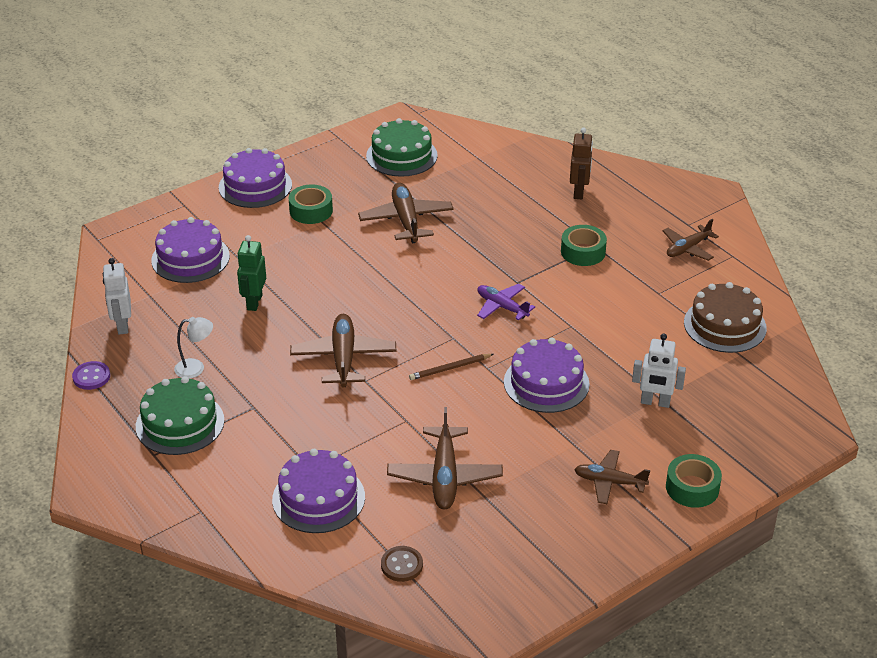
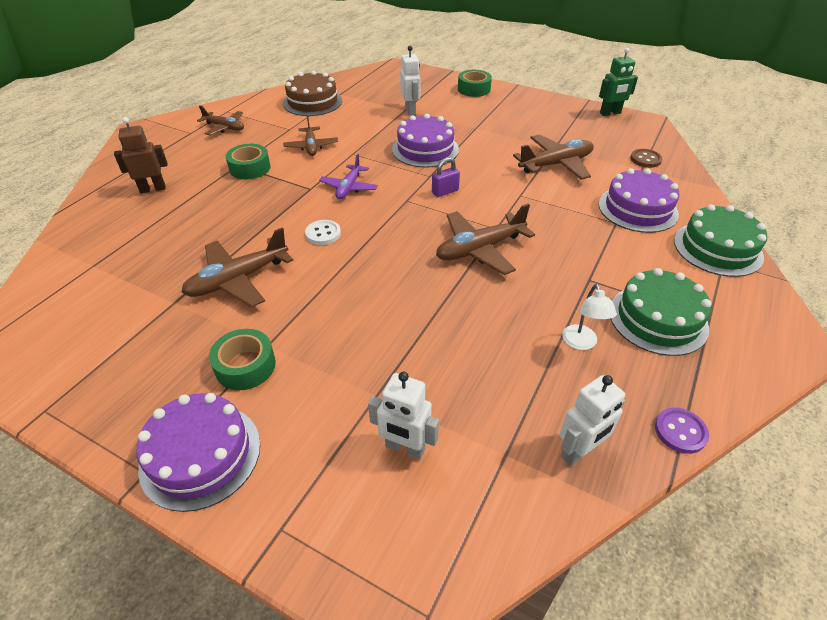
camera: 115 degrees left, 5 degrees up
purple cake [151,217,230,283] -> white robot [368,372,439,460]
white lamp [174,317,213,379] -> white lamp turned 150 degrees counterclockwise [562,284,617,350]
green robot [237,235,266,311] -> green robot moved to [599,48,638,116]
green cake [366,118,438,177] -> green cake moved to [674,204,767,277]
brown pencil [409,354,494,380] -> purple padlock [432,157,460,197]
brown plane [574,450,650,504] -> brown plane moved to [283,116,338,156]
none -> white button [305,220,341,245]

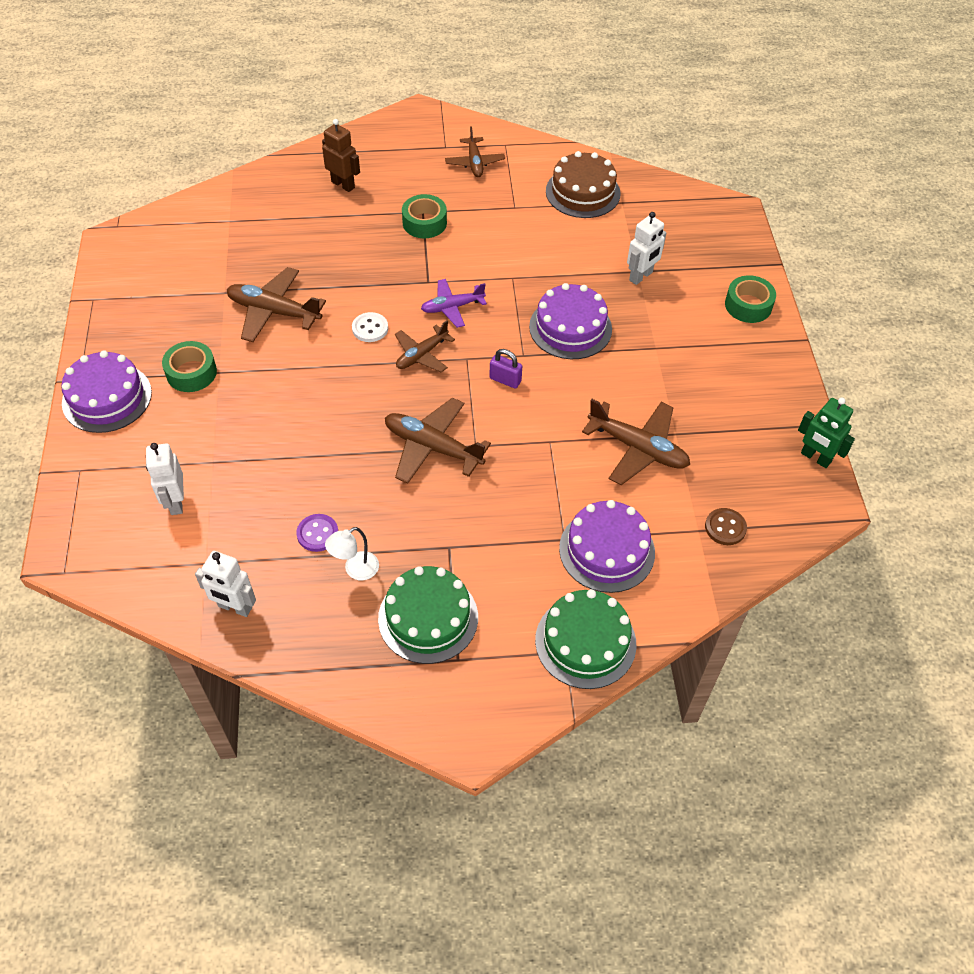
camera: 55 degrees right, 10 degrees up
brown plane [283,116,338,156] -> brown plane moved to [395,320,455,373]
purple button [655,407,709,454] -> purple button moved to [296,514,338,552]

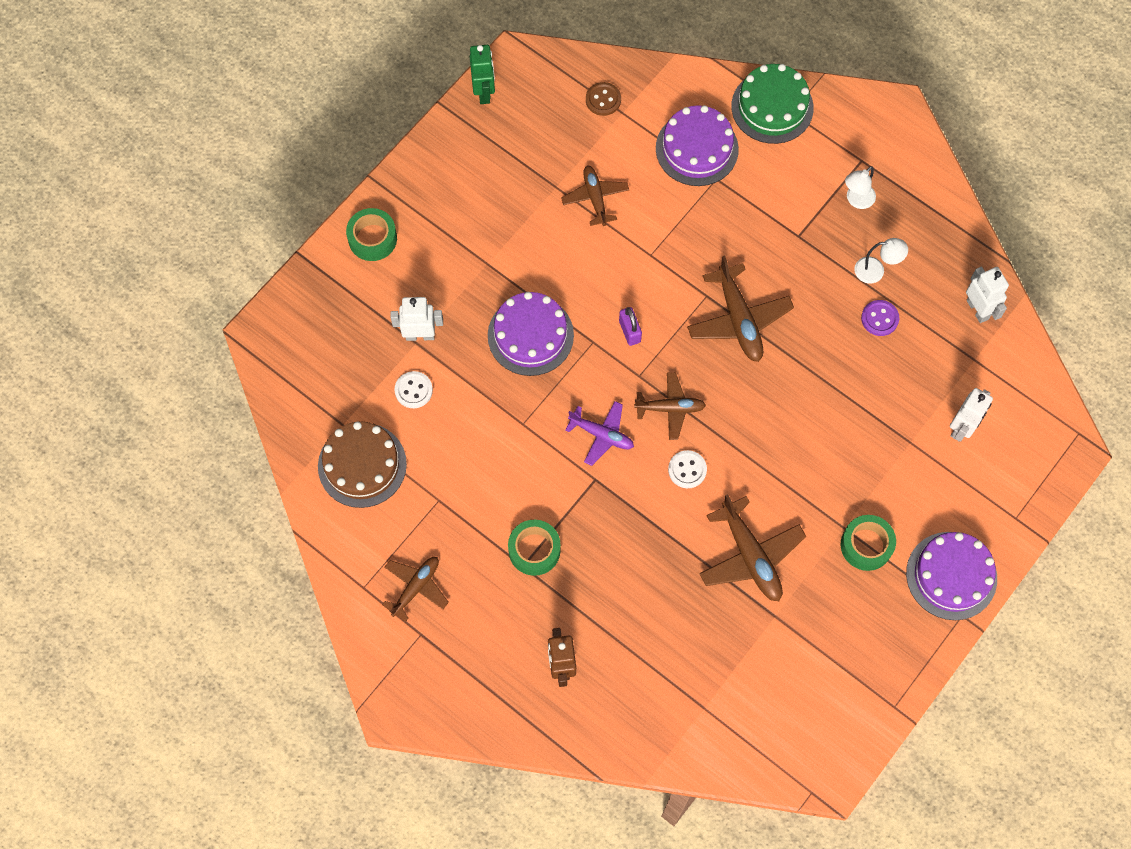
camera: 135 degrees left, 15 degrees up
green cake [378,566,478,664] -> white lamp [845,166,876,209]
brown plane [582,399,690,485] -> brown plane [561,165,629,226], size x0.65
none -> white button [394,371,433,408]

